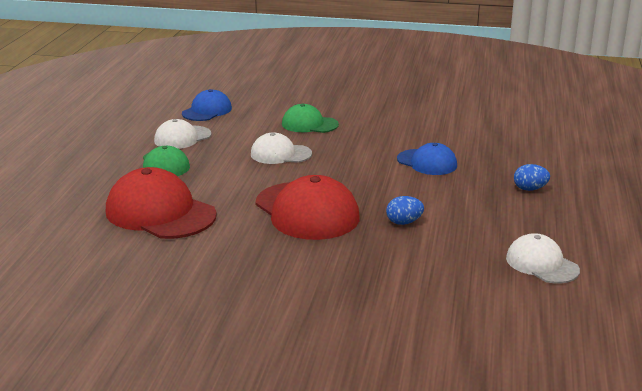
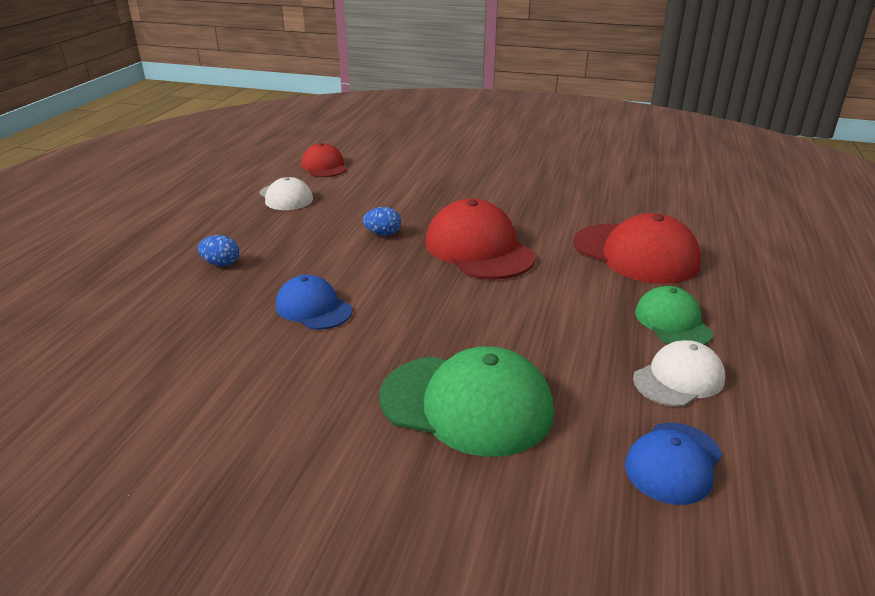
camera: 175 degrees left, 5 degrees up
white cap [251,133,312,164] -> none
green cap [282,104,339,133] -> green cap [380,346,554,457], size x1.71
none -> red cap [301,143,346,177]

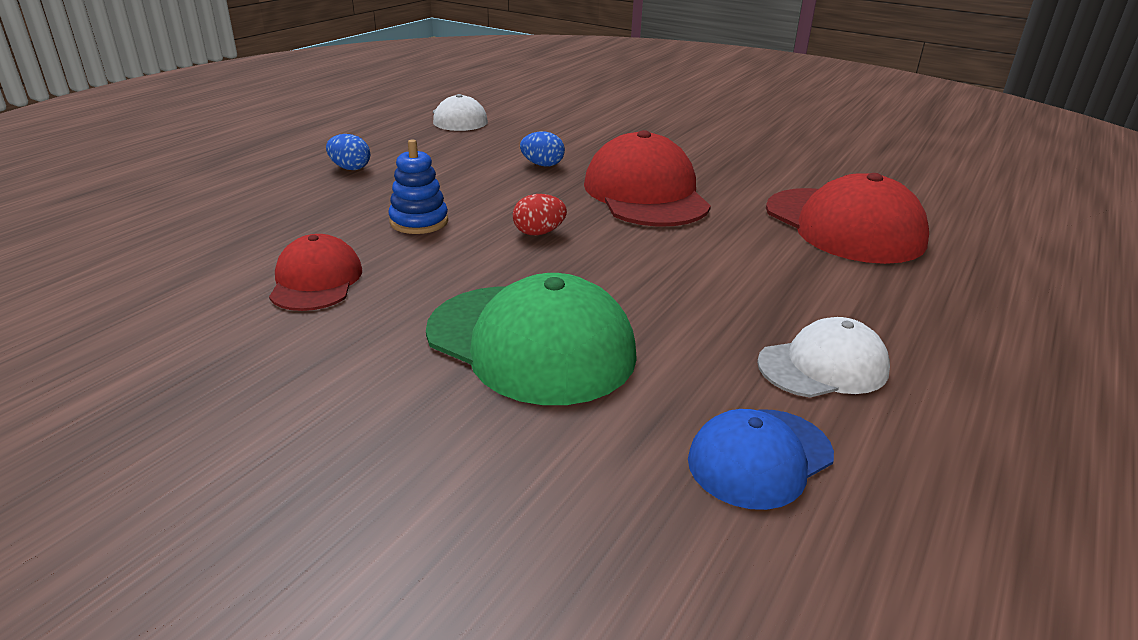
camera: 15 degrees right, 0 degrees up
blue cap [276,275,353,330] -> blue stacking toy [389,139,448,234]
red cap [301,143,346,177] -> red cap moved to [269,234,362,311]
green cap [635,286,713,345] -> none
none -> red egg [513,194,567,235]

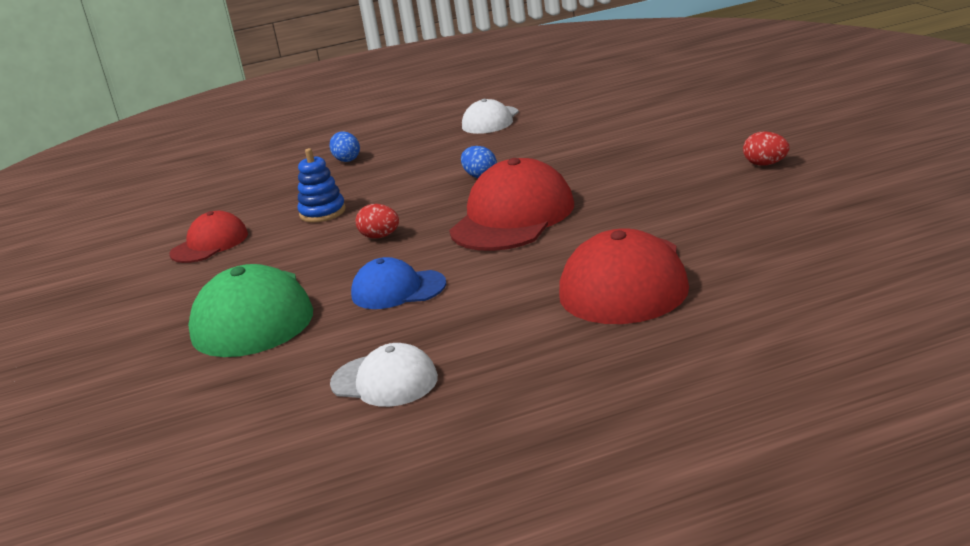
camera: 45 degrees right, 5 degrees down
blue cap [688,409,834,510] -> blue cap moved to [351,257,446,309]
none -> red egg [743,131,789,166]

